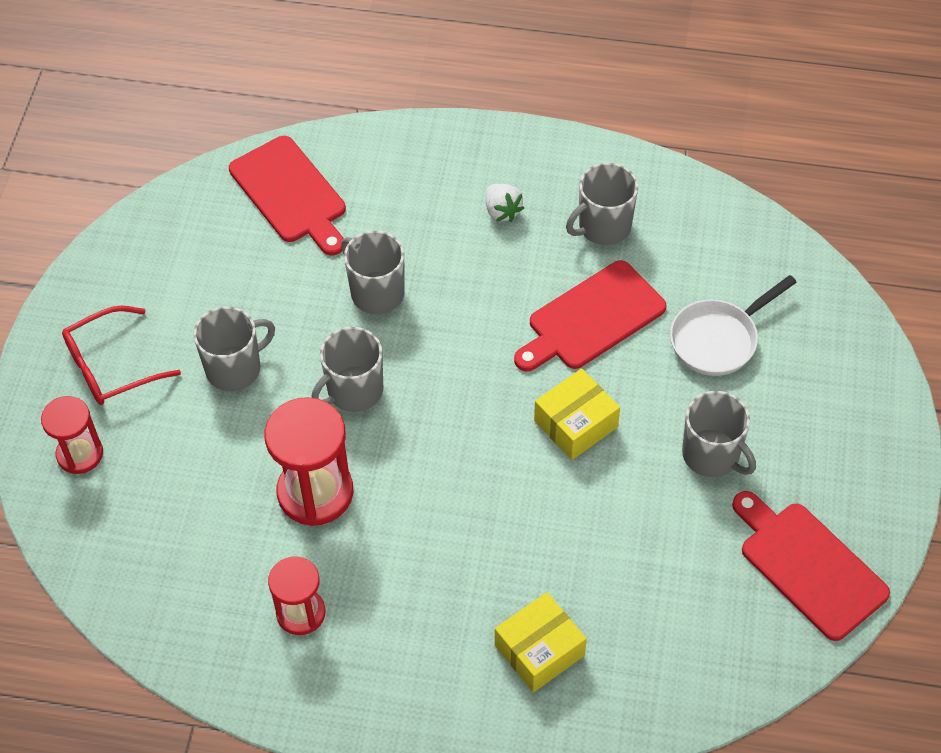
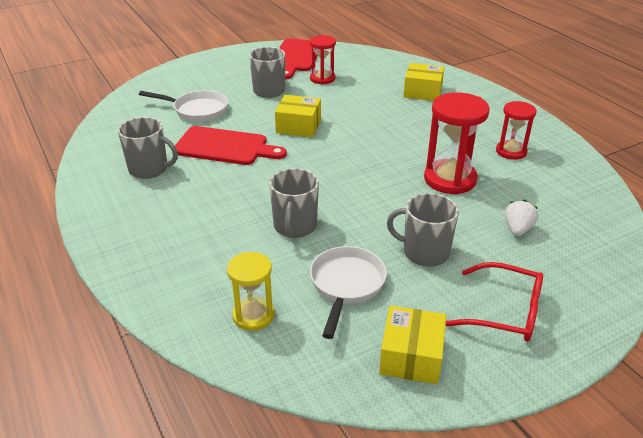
camera: 130 degrees left, 20 degrees down
red hourglass [41,396,103,474] -> red hourglass moved to [310,35,336,85]
red cutting board [229,136,346,256] -> yellow hourglass [227,252,275,331]
grey mug [311,327,383,412] -> none
white strawberry [486,184,524,222] -> white strawberry moved to [505,200,538,236]
none -> white pan [310,246,387,339]
none -> yellow box [379,306,446,384]

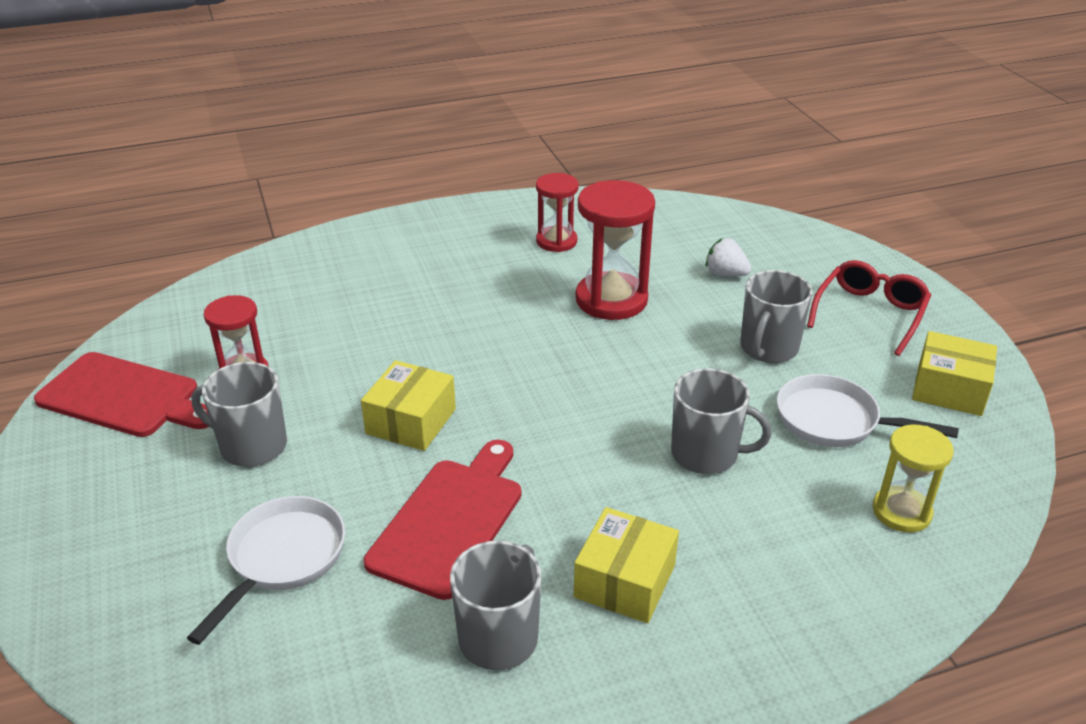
camera: 80 degrees left, 0 degrees up
yellow box [403,63,444,101] -> yellow box moved to [574,507,679,623]

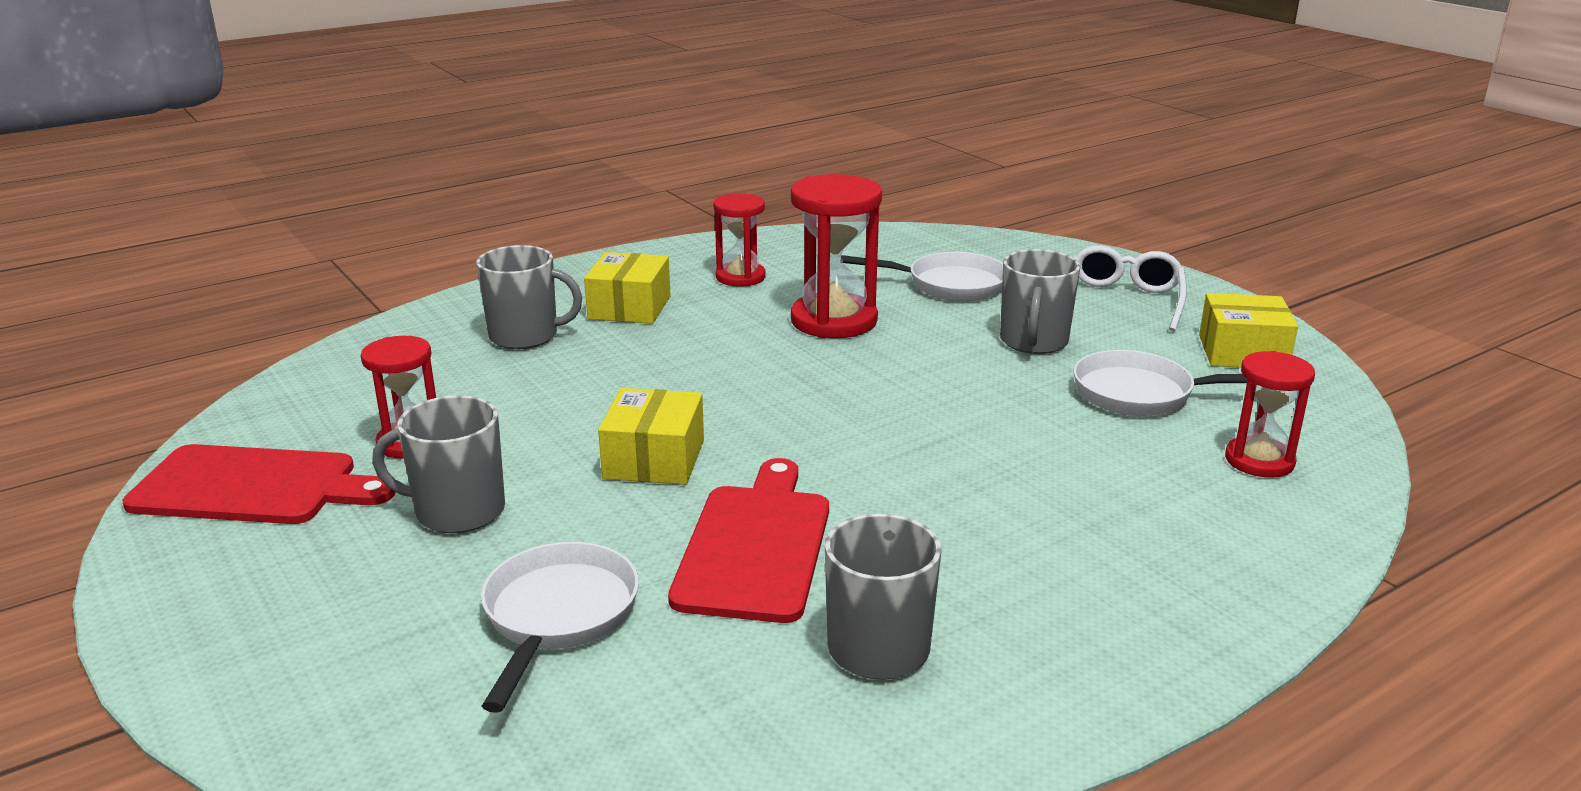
camera: 15 degrees left, 10 degrees down
yellow box [574,507,679,623] -> yellow box moved to [584,252,671,324]
grey mug [671,368,771,474] -> grey mug moved to [476,245,582,349]
white strawberry [706,238,751,276] -> white pan [841,252,1003,301]
red glasses [807,260,931,356] -> white glasses [1074,245,1187,331]
yellow hourglass [873,424,954,532] -> red hourglass [1225,351,1315,478]

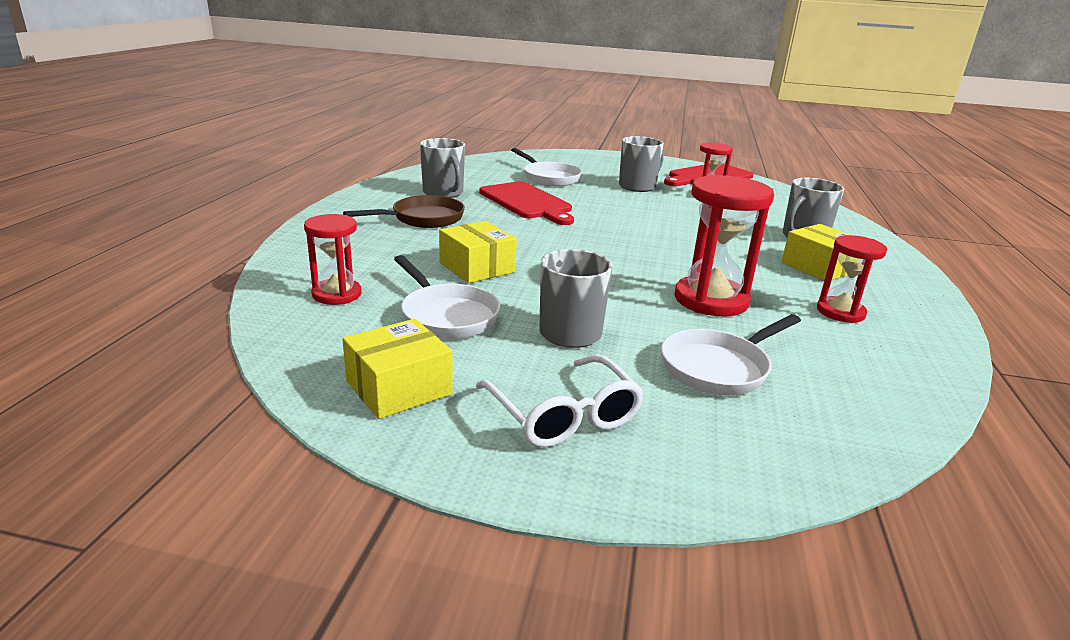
camera: 135 degrees right, 0 degrees up
yellow box [598,388,704,485] -> yellow box moved to [439,221,517,283]
white pan [1073,350,1247,416] -> white pan turned 90 degrees clockwise [394,255,500,339]
none -> brown pan [343,195,465,228]

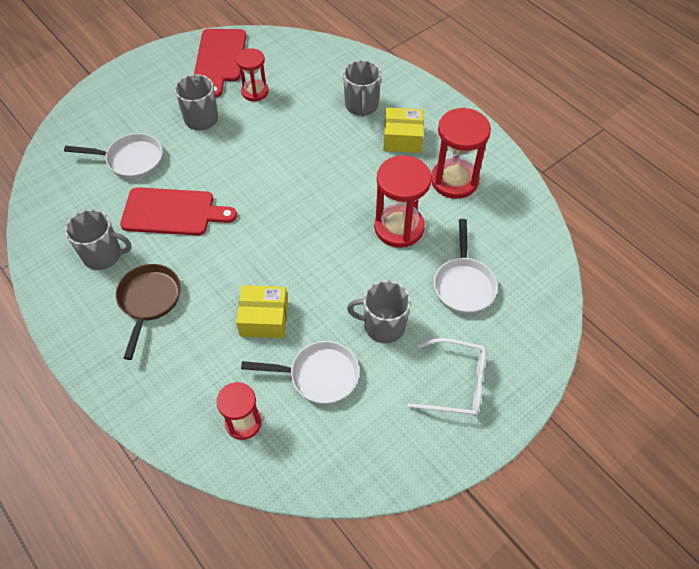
camera: 50 degrees left, 30 degrees up
yellow box [342,319,453,419] -> none
red hourglass [817,235,887,323] -> red hourglass [431,108,491,199], size x1.61

